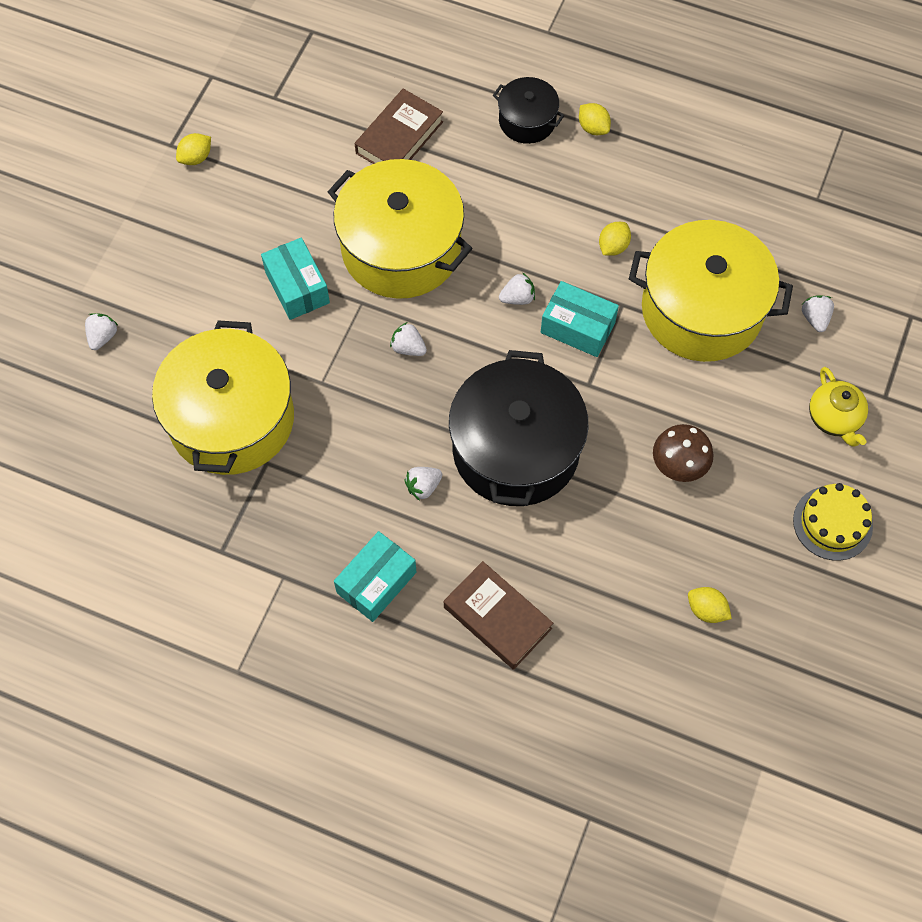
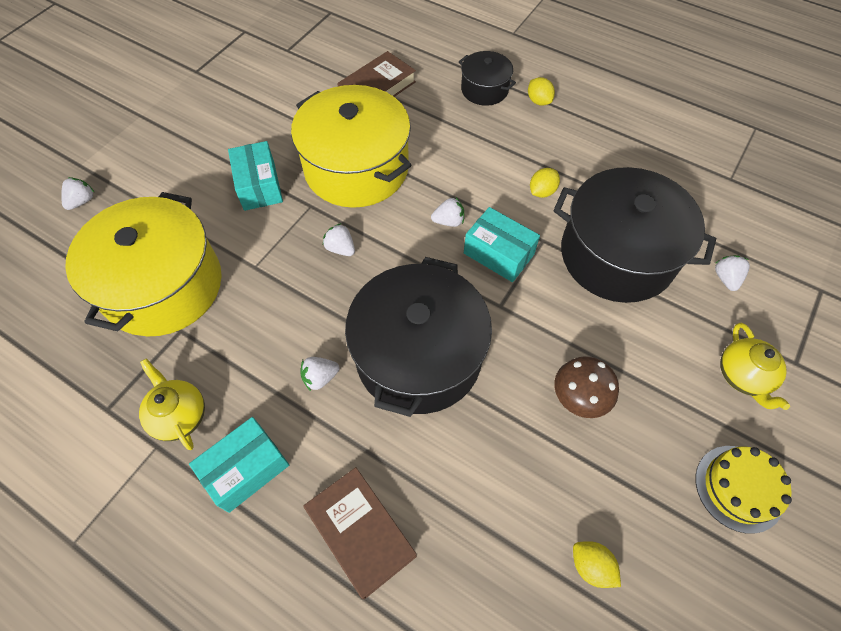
camera: 10 degrees right, 5 degrees down
yellow lemon [176,133,211,165] -> none
yellow pot [629,220,793,362] -> black pot [553,167,716,303]
none -> yellow teapot [139,358,205,450]

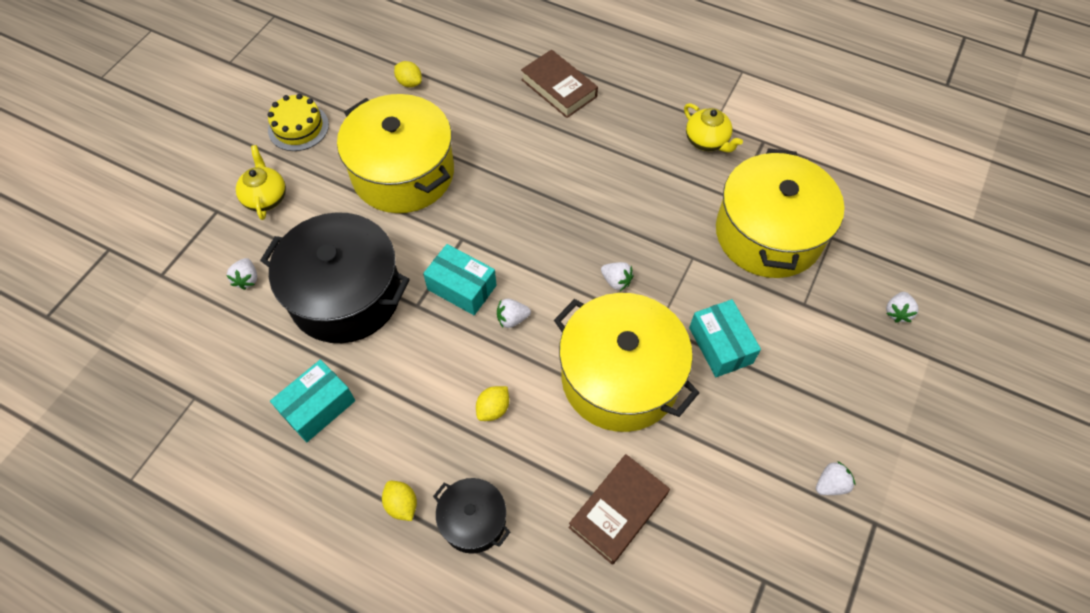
camera: 175 degrees right, 0 degrees up
turquoise box [189,417,289,513] -> turquoise box moved to [270,359,355,442]
white strawberry [300,357,340,391] -> white strawberry moved to [816,461,855,495]
black pot [345,257,492,417] -> none
yellow lemon [530,168,560,198] -> yellow lemon moved to [476,386,509,421]
brown mushroom [554,356,619,418] -> yellow pot [337,94,454,213]

